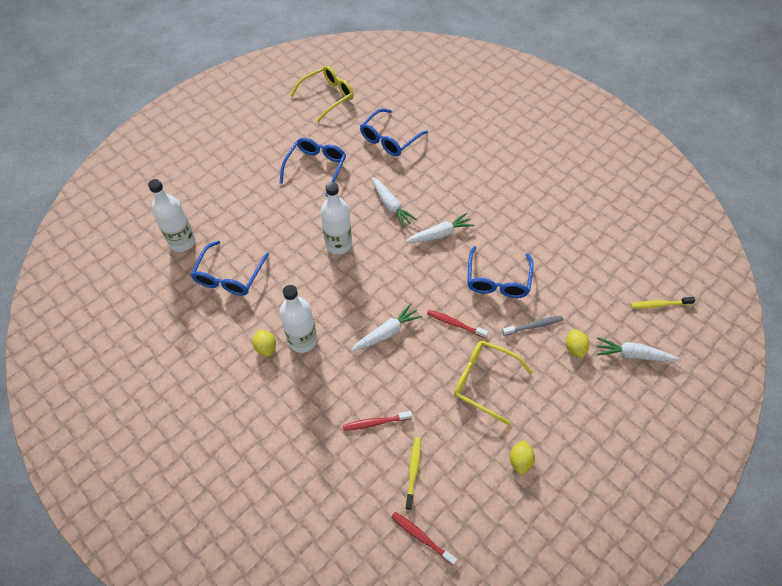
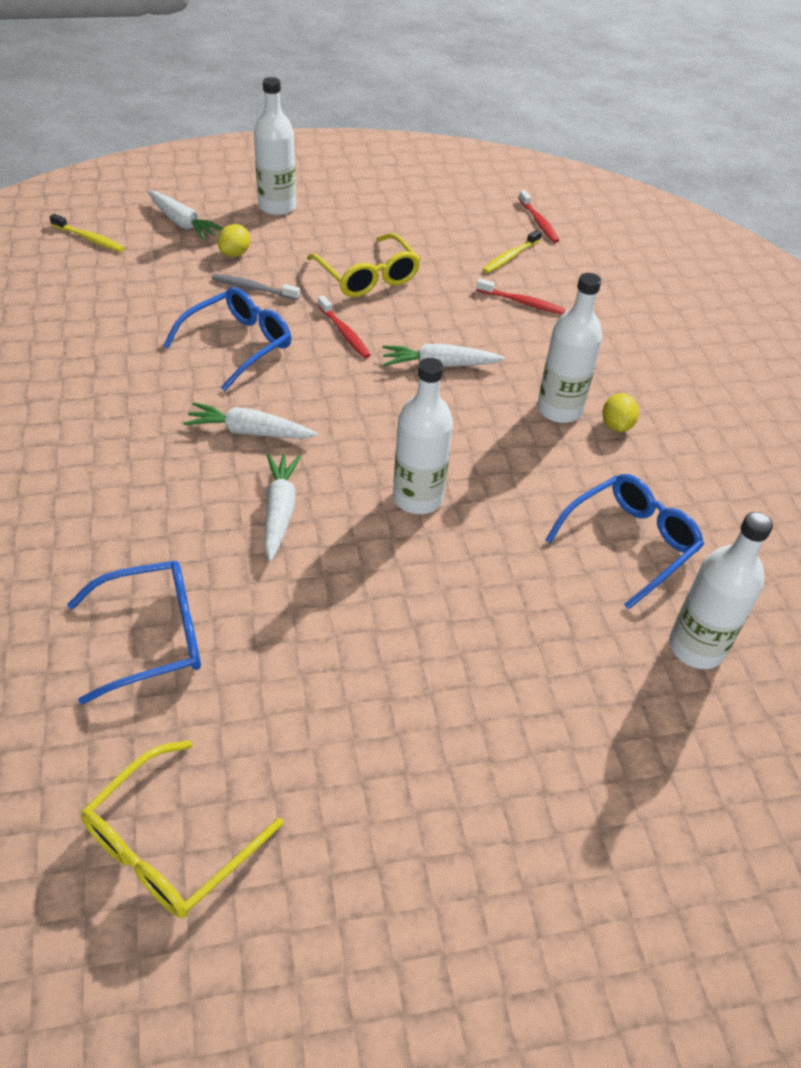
camera: 150 degrees left, 10 degrees down
blue glasses [280,138,346,197] -> none
yellow glasses [290,66,354,122] -> yellow glasses turned 45 degrees counterclockwise [81,740,283,918]
yellow lemon [510,440,535,476] -> none
none -> white bottle [254,77,296,215]

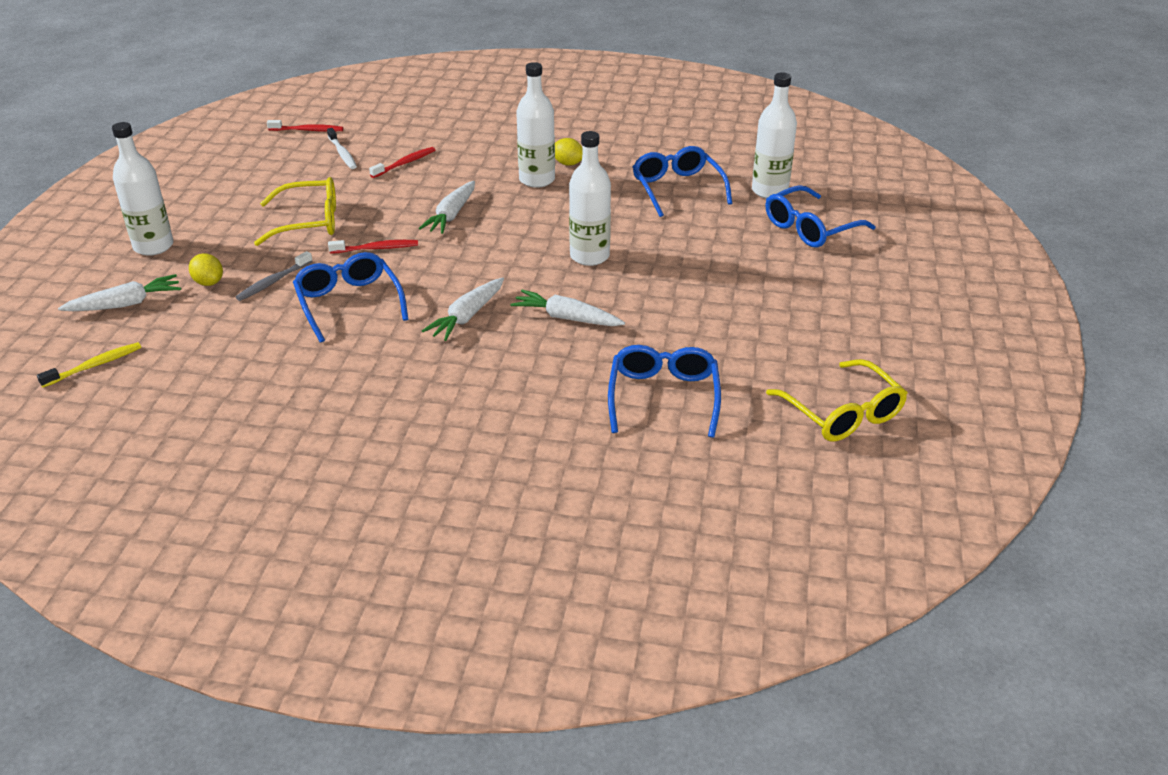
camera: 65 degrees left, 10 degrees down
yellow toothbrush [482,229,542,273] -> white toothbrush [327,128,357,169]
none -> blue glasses [766,185,875,248]

